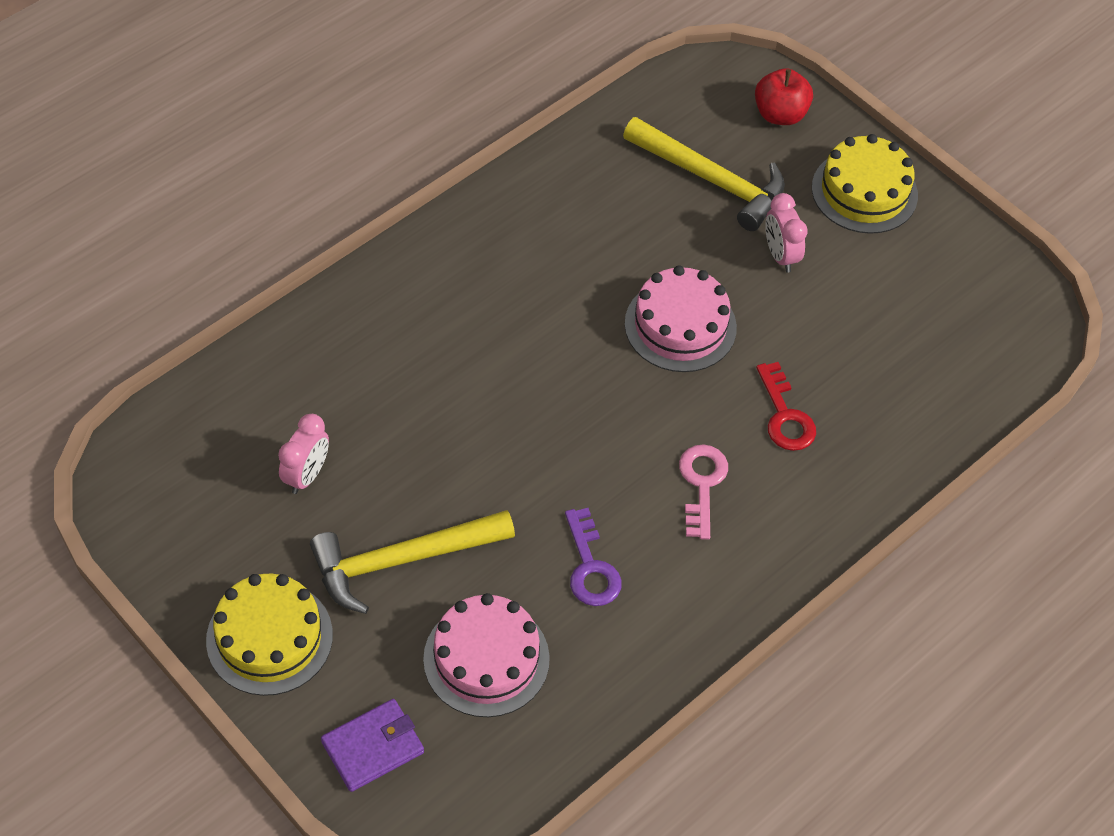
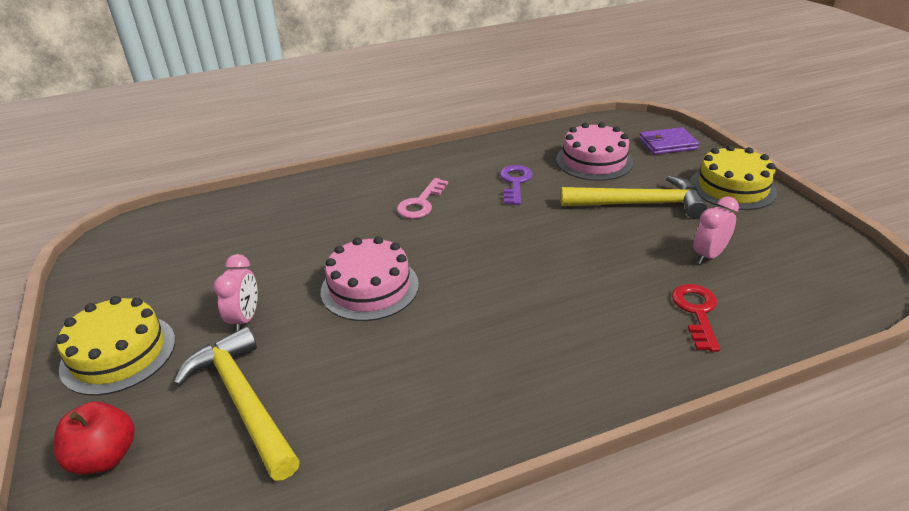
camera: 155 degrees left, 20 degrees down
red key [756,362,816,451] -> red key moved to [672,284,720,352]

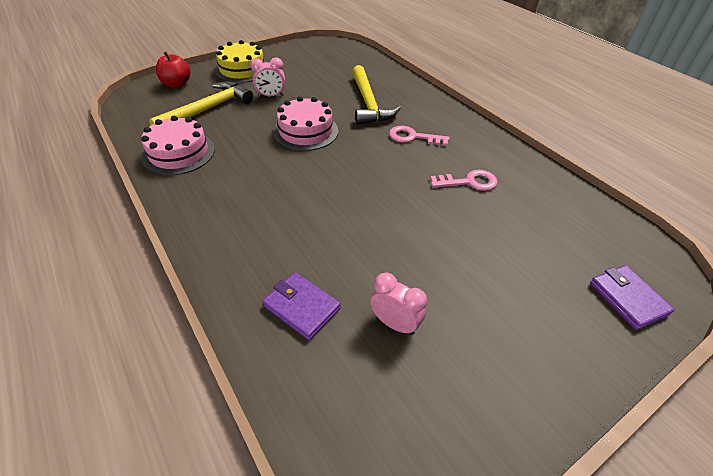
camera: 75 degrees right, 10 degrees up
purple key [500,165,533,205] -> pink key [430,170,497,191]
pink cake [556,122,633,181] -> pink cake moved to [141,116,215,175]
yellow hammer [560,175,708,219] -> yellow hammer moved to [352,65,401,125]
red key [672,284,720,352] -> purple wallet [262,272,341,340]
yellow cake [690,145,777,210] -> none

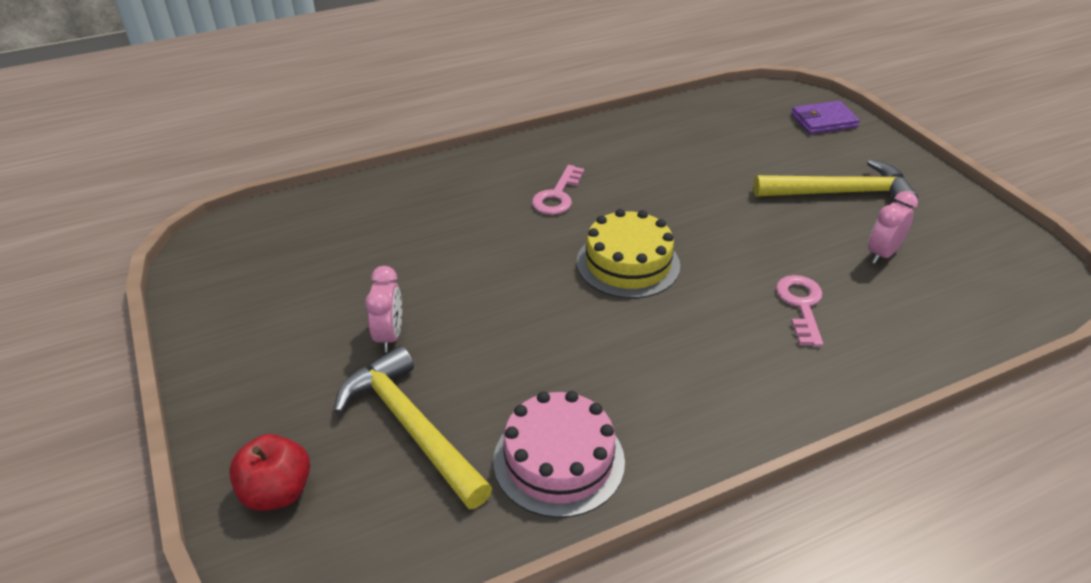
camera: 80 degrees left, 5 degrees down
yellow cake [214,40,266,83] -> yellow cake moved to [577,209,680,298]
purple wallet [262,272,341,340] -> none
pink cake [273,96,338,151] -> none
yellow hammer [352,65,401,125] -> yellow hammer moved to [754,159,918,208]
pink key [430,170,497,191] -> pink key moved to [776,275,823,347]

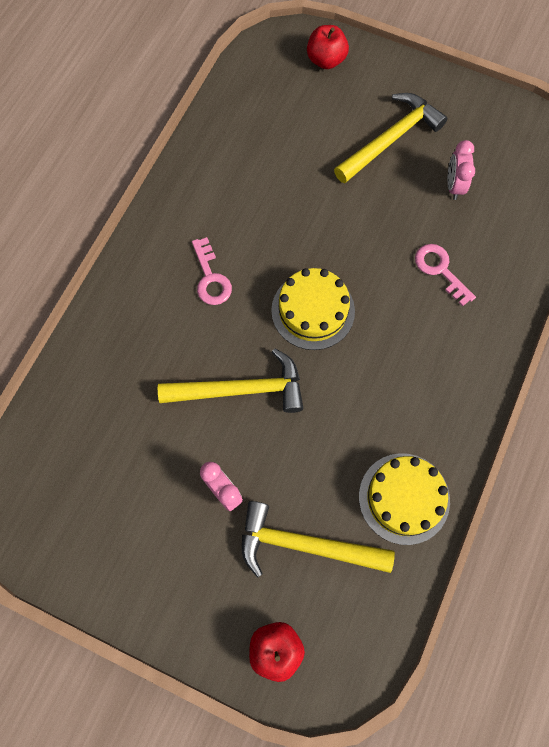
camera: 40 degrees left, 30 degrees up
pink cake [493,391,625,518] -> yellow cake [359,453,450,545]
purple wallet [791,101,860,134] -> red apple [307,25,349,69]
none -> yellow hammer [158,348,303,413]

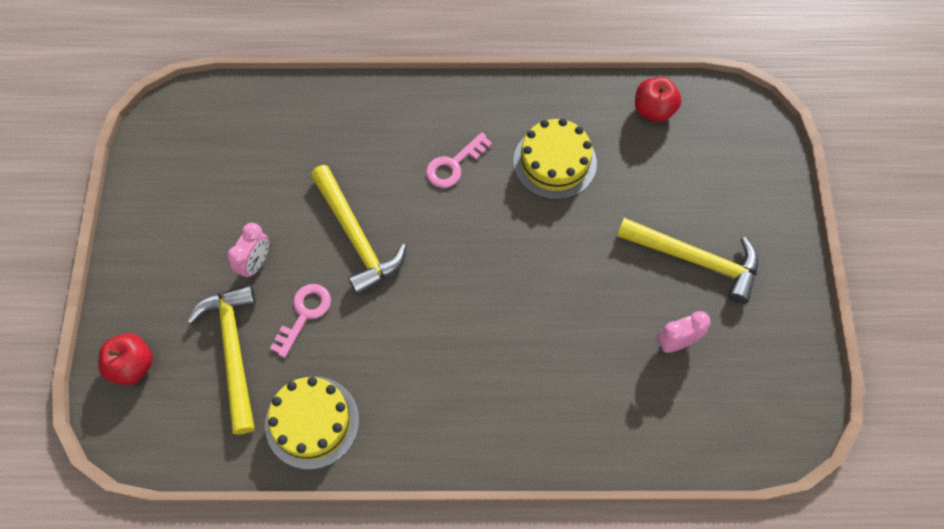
camera: 65 degrees right, 5 degrees down
yellow cake [271,268,355,350] -> yellow cake moved to [513,118,597,200]
red apple [307,25,349,69] -> red apple moved to [635,77,682,122]
pink key [415,244,476,306] -> pink key moved to [270,284,331,358]

